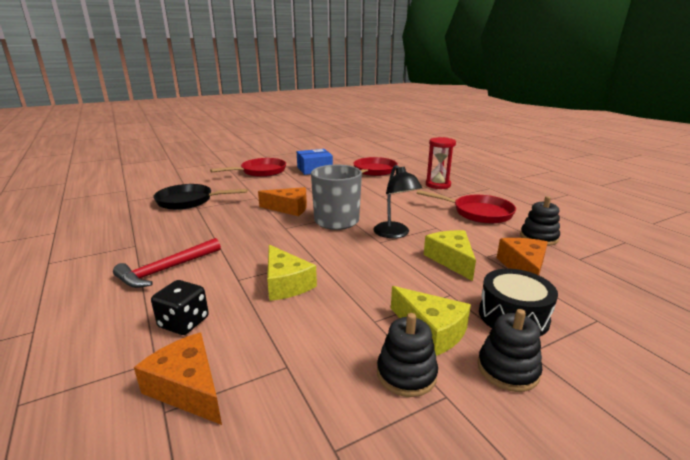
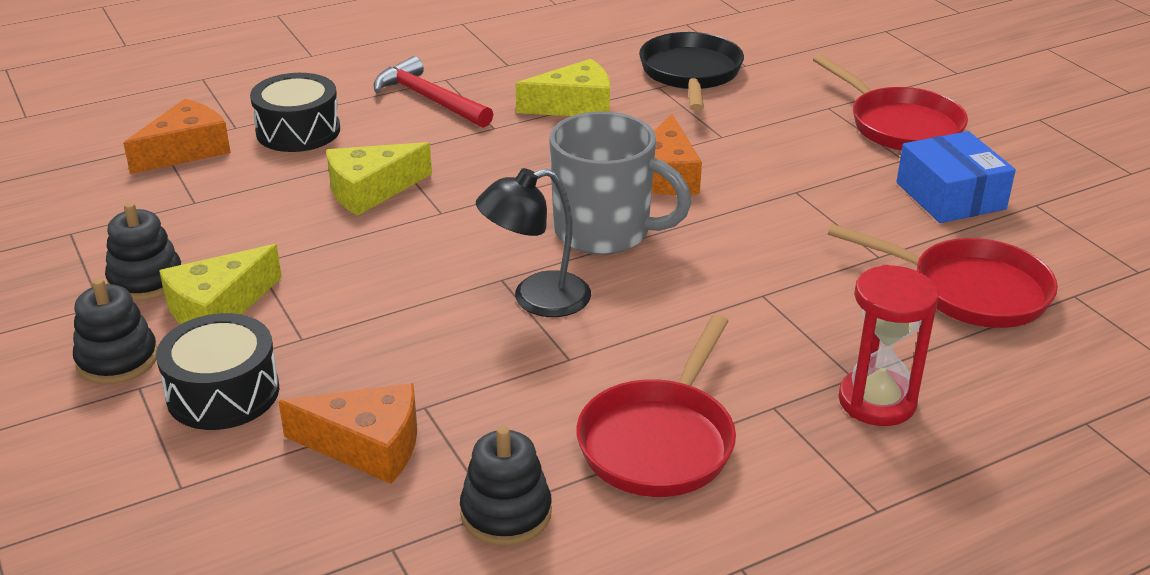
camera: 90 degrees right, 10 degrees up
black dice [151,280,209,335] -> black drum [250,73,340,152]
yellow cheese [424,230,476,281] -> yellow cheese moved to [516,59,610,116]

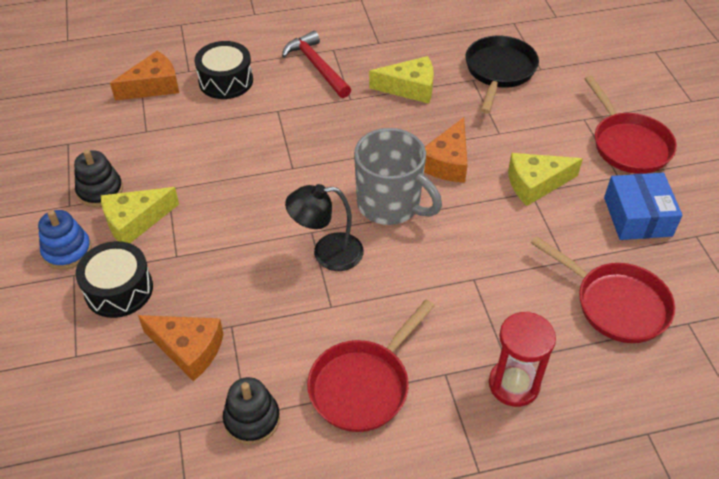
camera: 15 degrees right, 15 degrees up
black stacking toy [73,278,157,384] -> blue stacking toy [38,210,92,270]
yellow cheese [326,142,432,216] -> yellow cheese moved to [508,153,583,206]

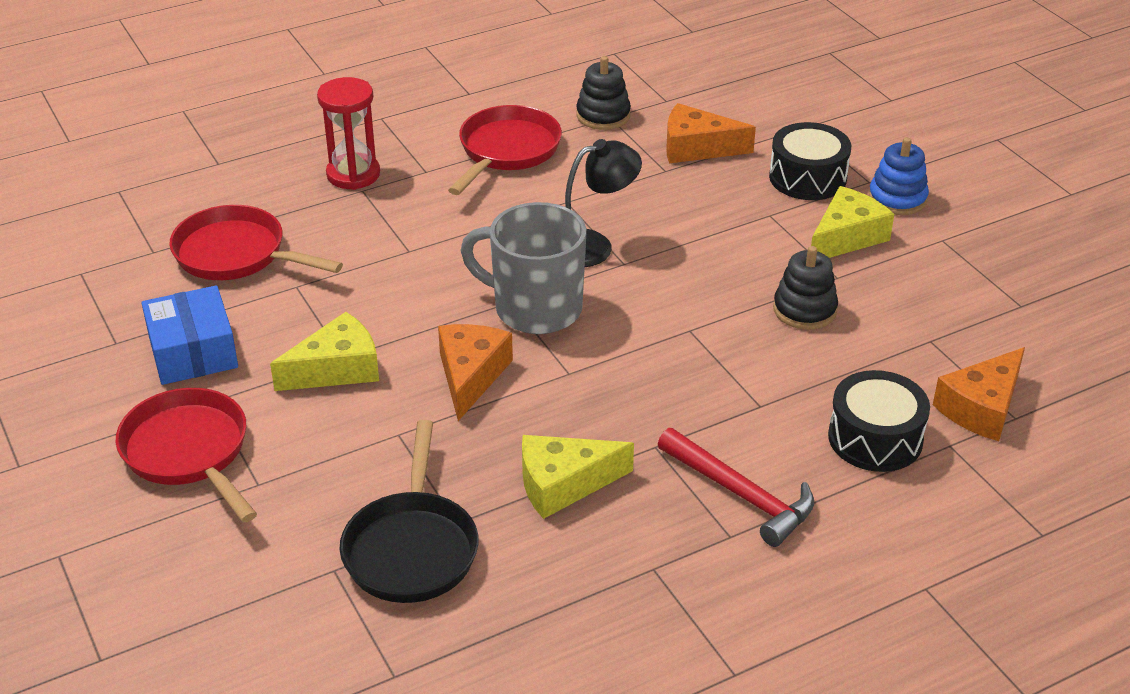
camera: 165 degrees right, 10 degrees down
black stacking toy [74,150,123,207] -> black stacking toy moved to [773,246,838,330]

